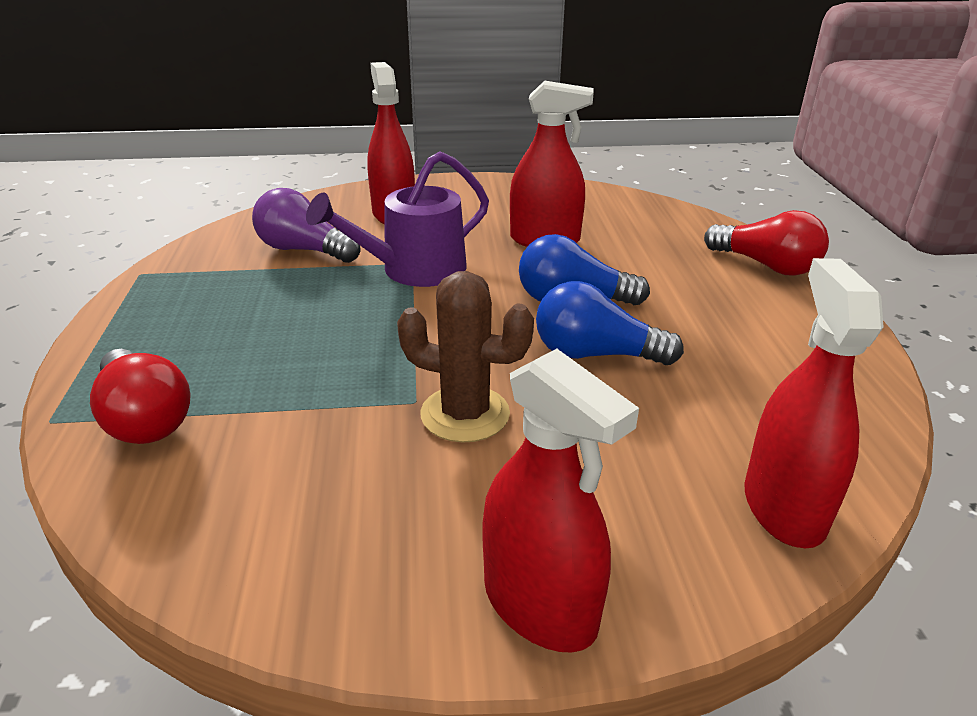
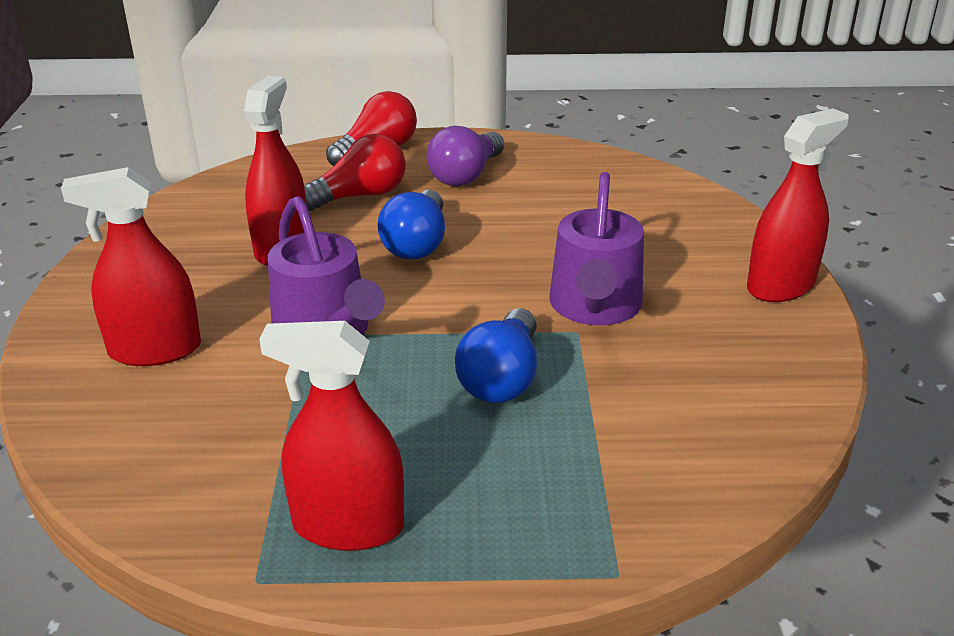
camera: 85 degrees left, 0 degrees up
red light bulb [90,349,191,444] -> red light bulb moved to [304,134,406,211]
purple light bulb [252,188,361,263] -> purple light bulb moved to [427,126,504,186]
brown cactus [397,271,534,443] -> purple watering can [549,172,644,325]
blue light bulb [536,281,684,365] -> blue light bulb moved to [455,308,537,403]
red spray bottle [744,258,883,548] -> red spray bottle moved to [259,321,404,551]

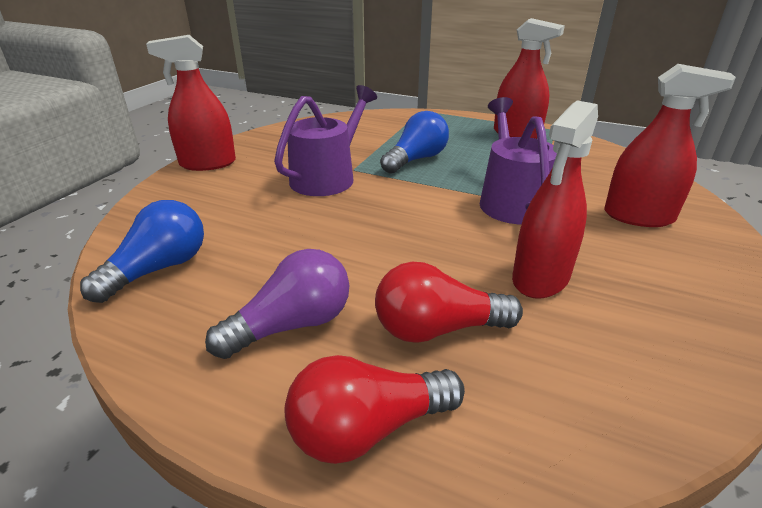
camera: 155 degrees left, 0 degrees up
blue light bulb [377,190,445,259] -> blue light bulb moved to [80,200,204,303]

